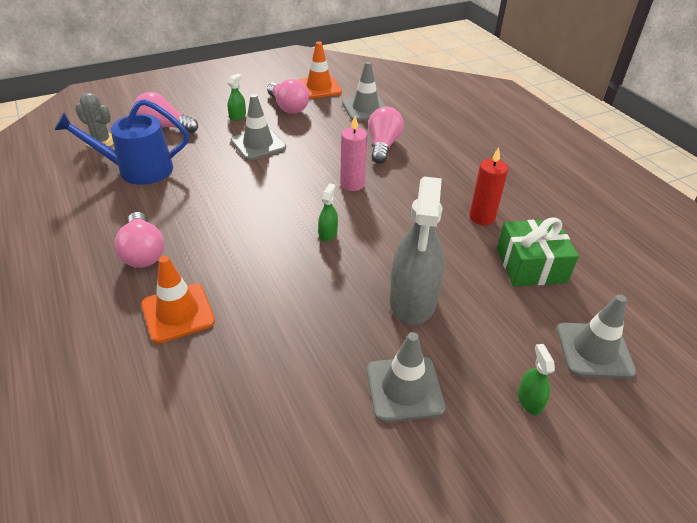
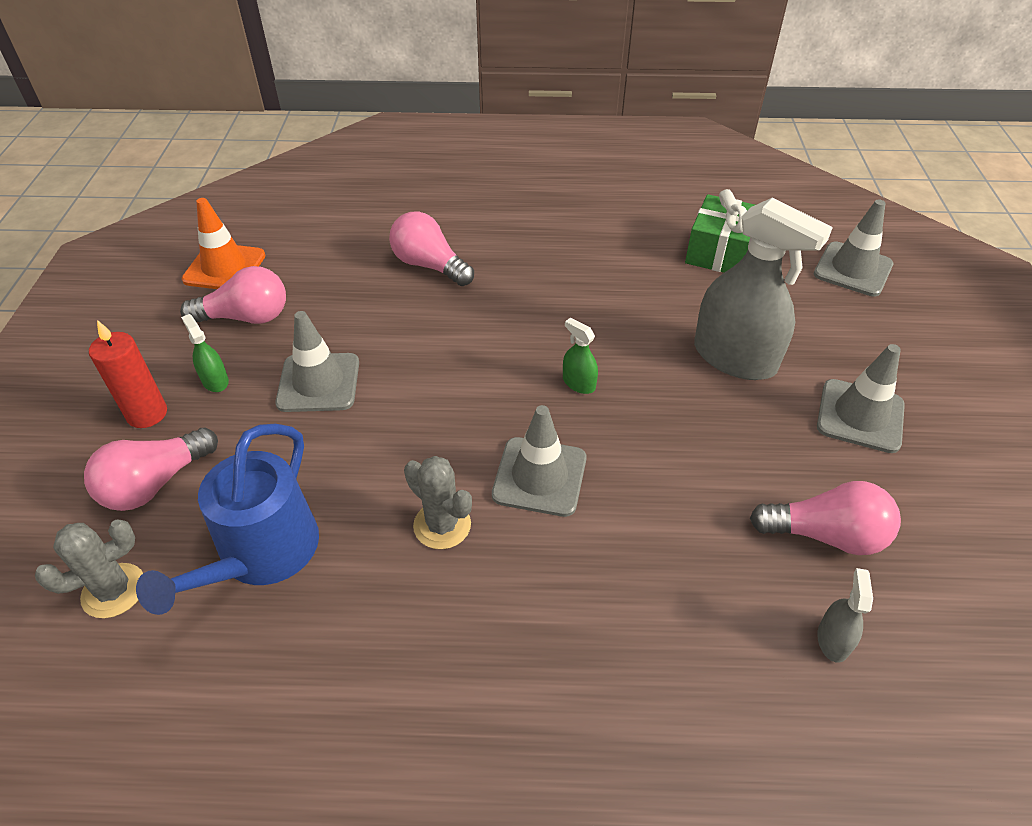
camera: 60 degrees left, 5 degrees up
pink light bulb [114,212,164,268] -> pink light bulb moved to [750,481,901,555]
orange traffic cone [141,256,215,343] -> none
pink candle [340,116,367,191] -> none
grey traffic cone [342,61,386,121] -> grey traffic cone moved to [492,405,587,517]
red candle [469,147,508,225] -> red candle moved to [89,320,167,428]
green spray bottle [518,344,555,415] -> none
none -> grey cactus [404,456,472,549]
none -> grey spray bottle [817,568,873,663]

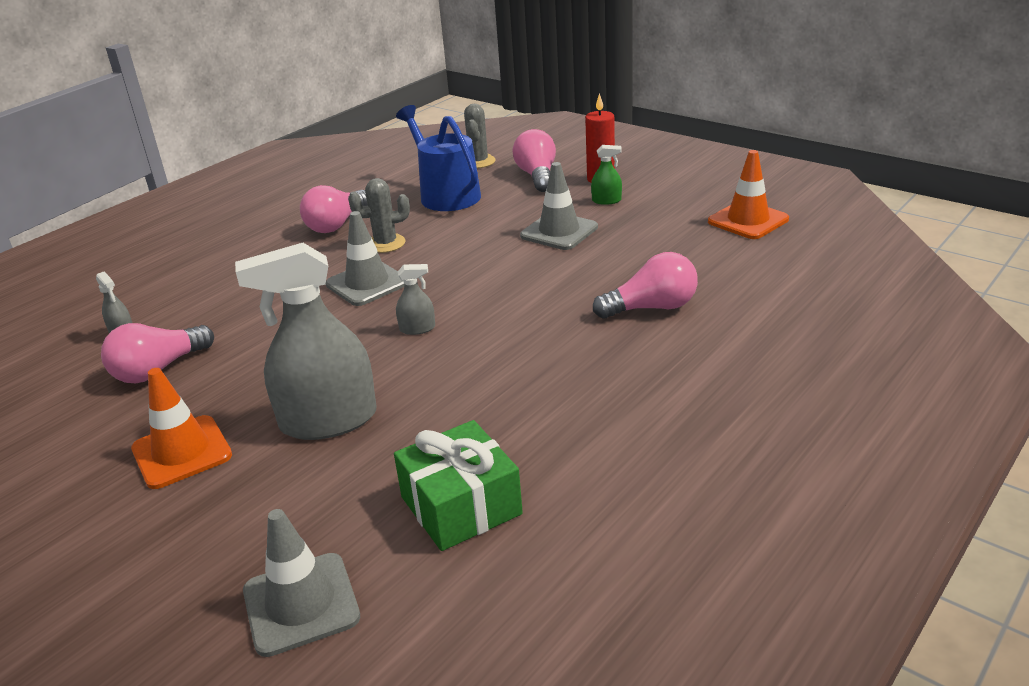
camera: 130 degrees right, 15 degrees down
pink light bulb [180,266,286,324] -> pink light bulb moved to [300,185,367,233]
green spray bottle [563,318,598,394] -> grey spray bottle [396,264,435,335]
grey traffic cone [817,344,905,453] -> orange traffic cone [131,368,232,489]

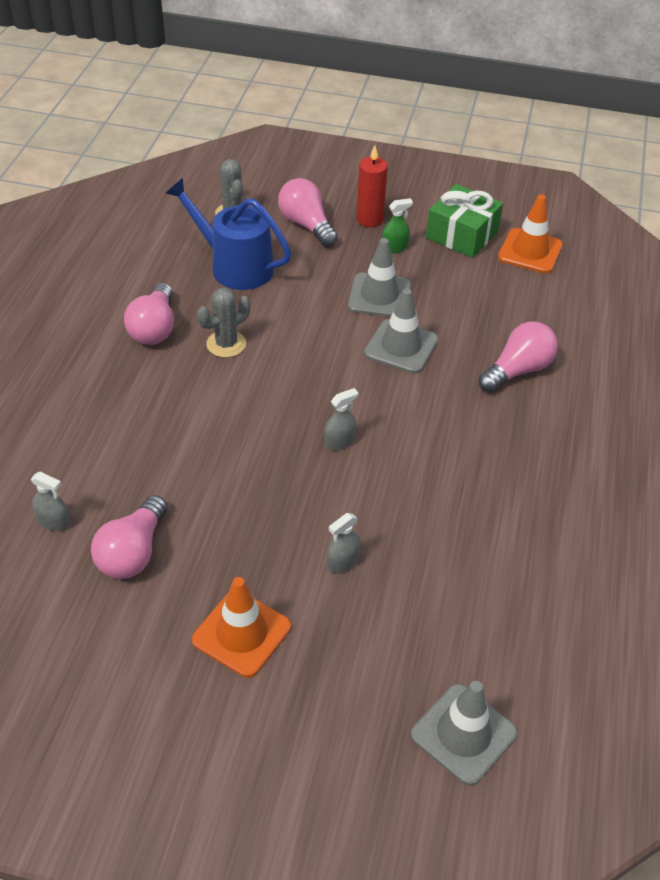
camera: 30 degrees left, 15 degrees up
grey spray bottle [235,243,376,440] -> grey spray bottle [327,513,361,573], size x0.42
grey traffic cone [326,211,404,306] -> grey traffic cone moved to [364,288,438,373]
green gift [394,420,523,551] -> green gift moved to [426,184,503,258]

